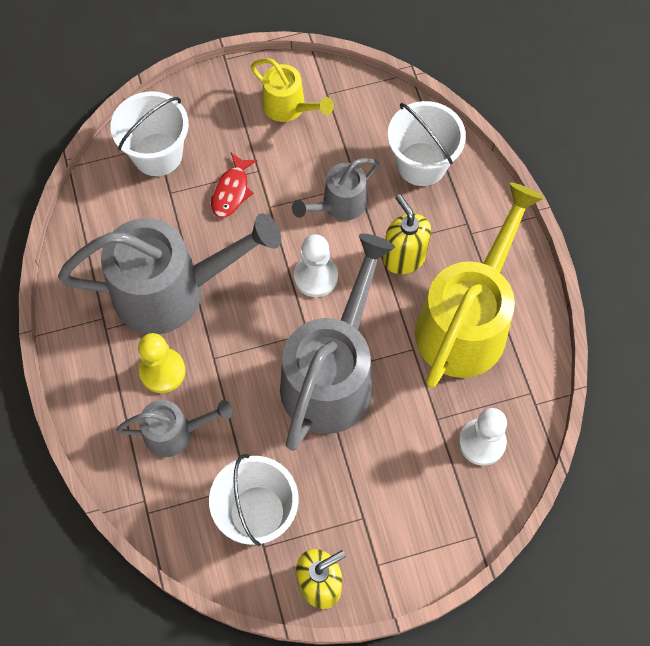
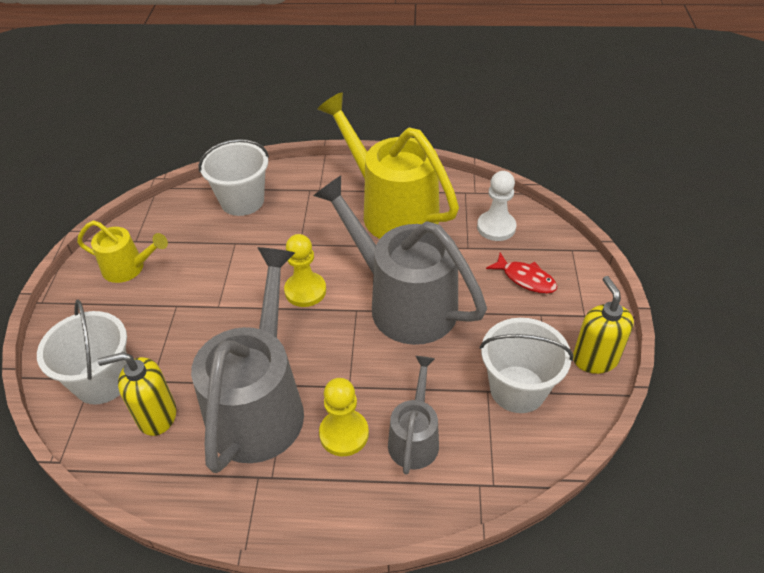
camera: 70 degrees left, 20 degrees down
red fish [211,153,257,218] -> red fish moved to [486,253,557,294]
yellow watering can [251,58,334,122] -> yellow watering can turned 45 degrees clockwise [77,220,168,283]
grey watering can [292,158,379,221] -> none
white pawn [294,234,338,297] -> yellow pawn [284,234,326,307]
yellow soap dispenser [383,195,431,274] -> yellow soap dispenser moved to [98,352,176,436]

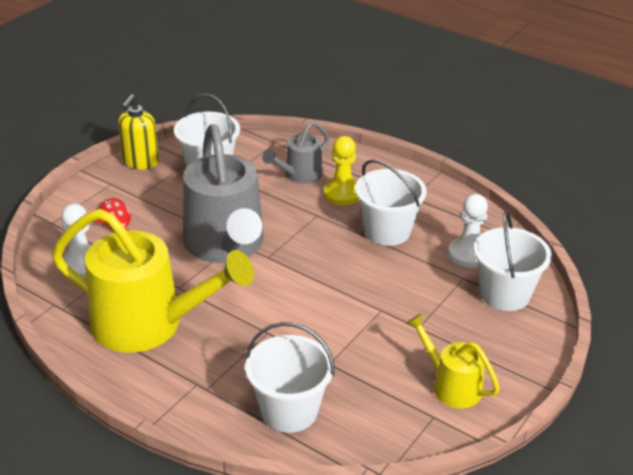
camera: 150 degrees left, 10 degrees down
yellow soap dispenser [98,352,176,436] -> white pawn [448,194,488,268]
grey watering can [191,247,304,473] -> white bucket [355,160,427,246]
yellow pawn [284,234,326,307] -> none
yellow watering can [317,92,459,239] -> yellow watering can turned 60 degrees counterclockwise [52,209,254,352]

